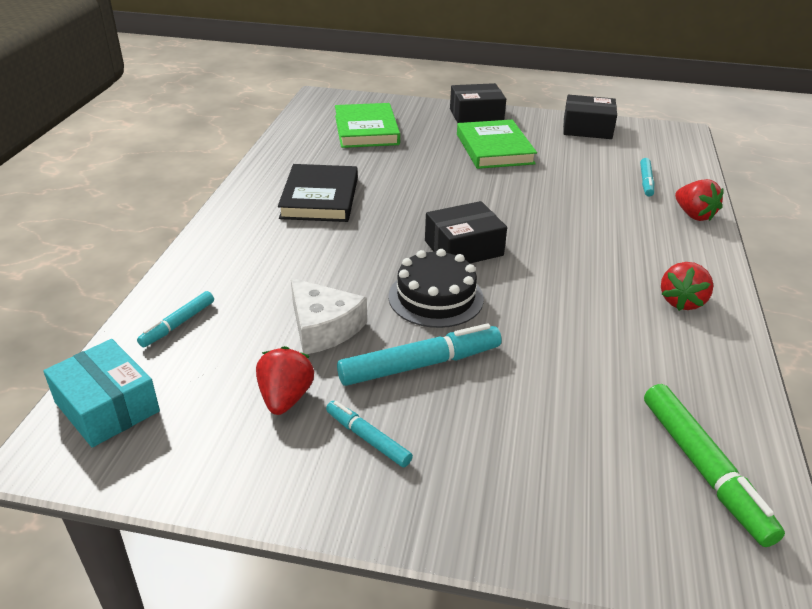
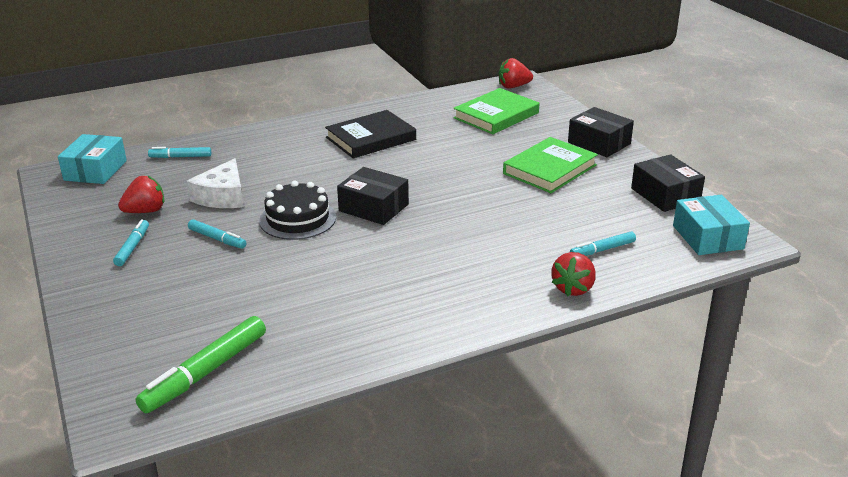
camera: 55 degrees right, 5 degrees down
turquoise marker [337,323,502,386] -> turquoise marker [188,219,246,249], size x0.57
red strawberry [661,262,714,311] -> red strawberry moved to [499,58,533,89]
none -> turquoise box [673,195,750,255]

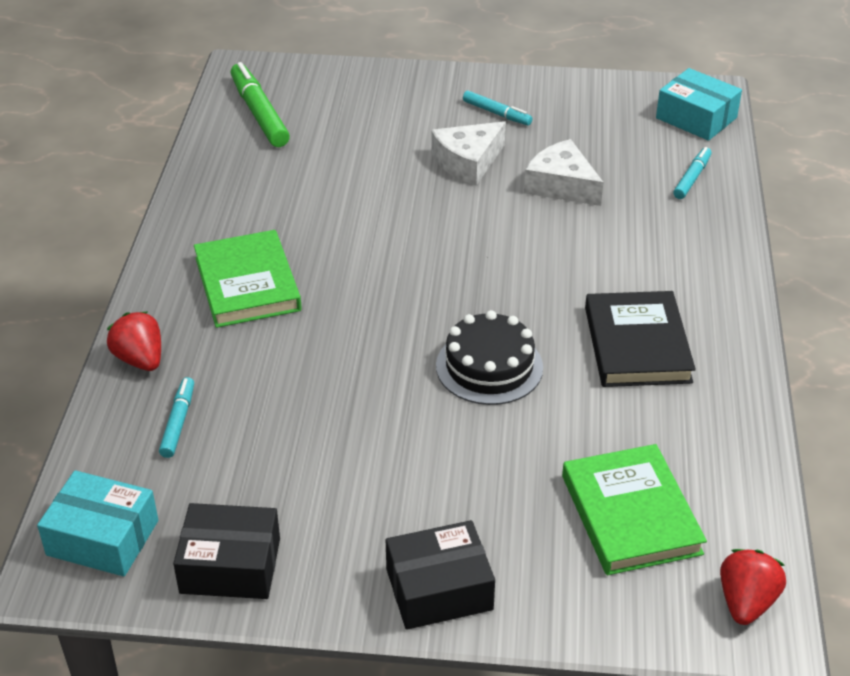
camera: 120 degrees right, 10 degrees up
red strawberry [118,175,164,213] -> none
turquoise marker [188,219,246,249] -> white cheese [431,121,506,186]
black cake [259,181,336,240] -> black cake moved to [436,310,543,405]
black box [337,167,409,225] -> none
green book [503,137,598,193] -> green book moved to [194,230,302,328]

